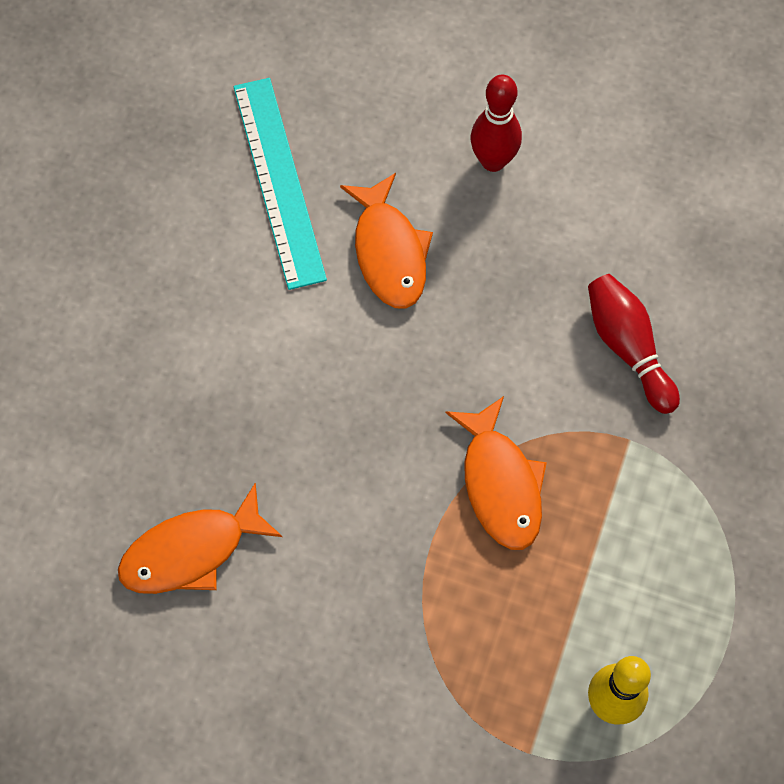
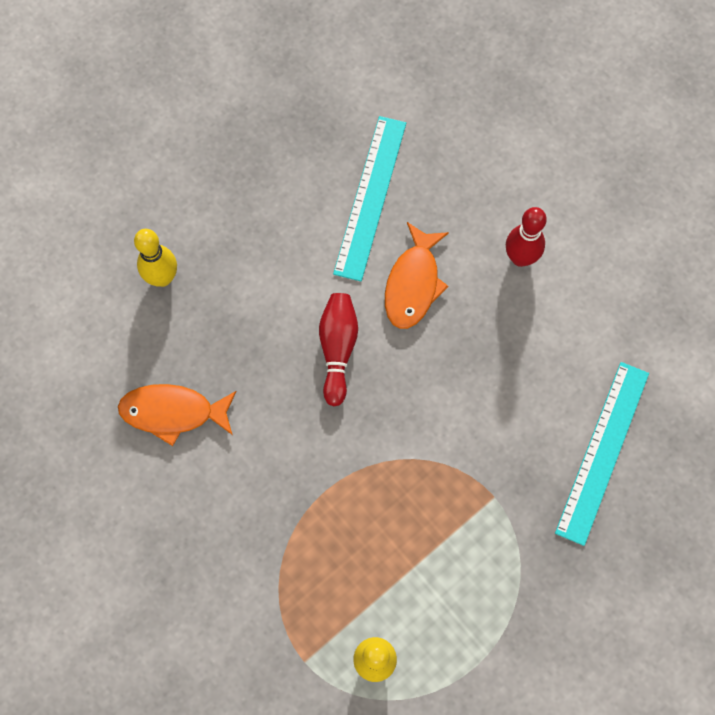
camera: 30 degrees right, 5 degrees up
orange fish [445,396,547,550] -> none
red bowling pin [588,274,680,414] -> red bowling pin moved to [319,293,358,406]
none -> yellow bowling pin [134,229,177,287]
none -> turquoise ruler [555,362,649,546]

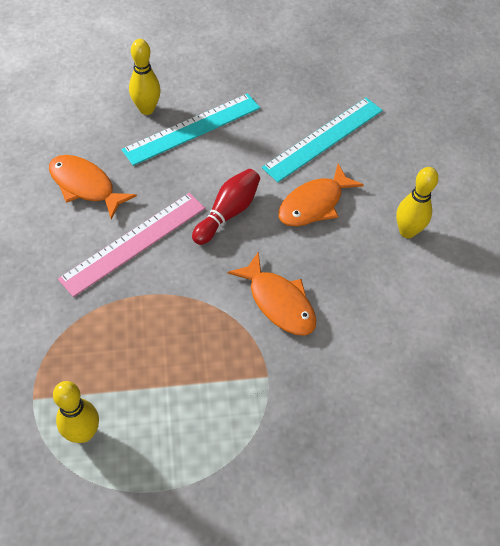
camera: 30 degrees right, 15 degrees down
red bowling pin [506,207,547,267] -> yellow bowling pin [396,167,438,238]
turquoise ruler [555,362,649,546] -> turquoise ruler moved to [122,93,260,166]
none -> pink ruler [58,193,205,297]
none -> orange fish [228,252,316,336]

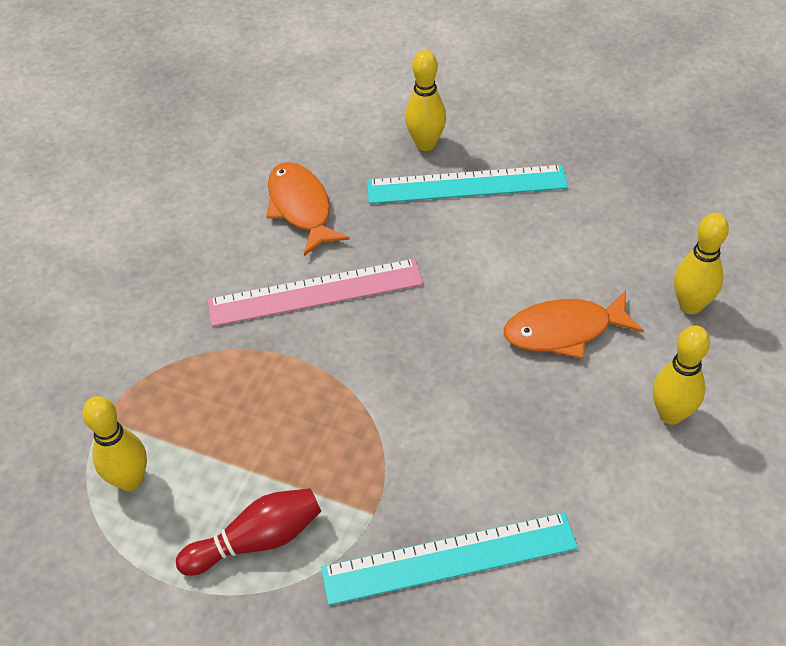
camera: 35 degrees right, 5 degrees down
red bowling pin [192,169,260,245] -> red bowling pin moved to [176,488,321,576]
orange fish [228,252,316,336] -> none
turquoise ruler [262,98,383,182] -> turquoise ruler moved to [321,512,578,605]
none -> yellow bowling pin [674,213,729,314]

